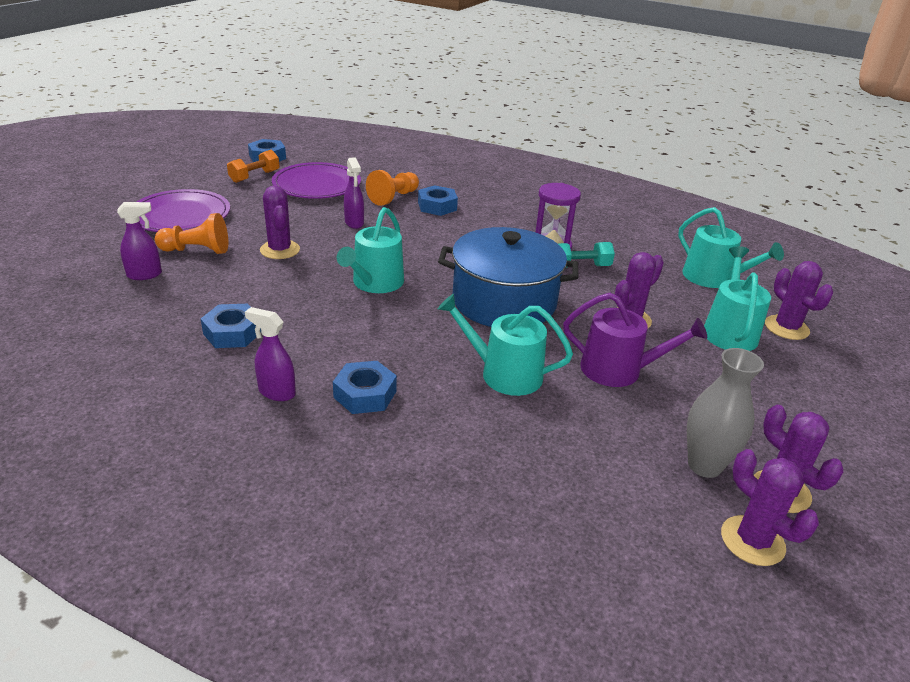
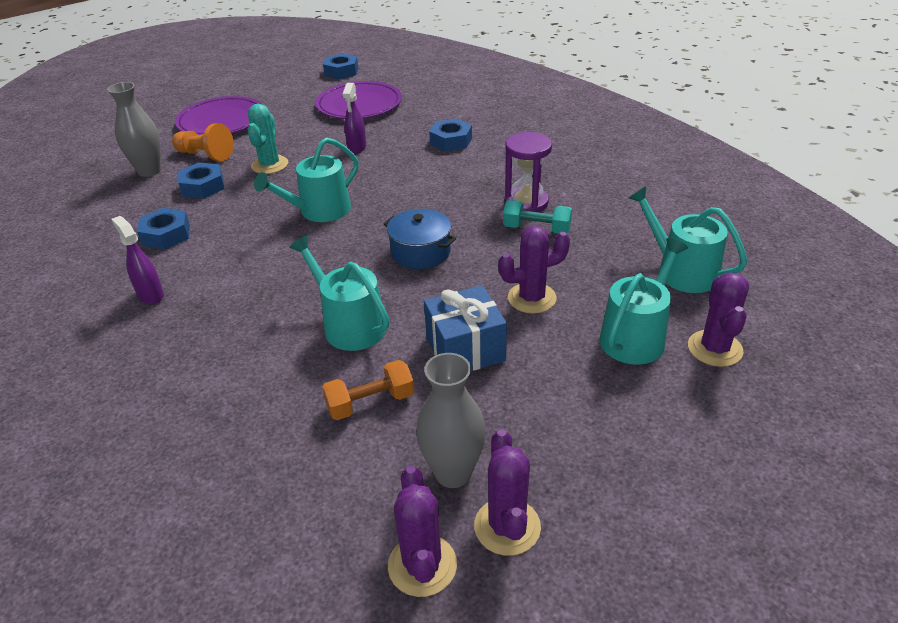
camera: 30 degrees right, 5 degrees up
purple spray bottle [117,202,162,280] -> grey vase [107,82,161,177]
orange dumbbell [227,150,280,183] -> orange dumbbell moved to [322,360,414,420]
purple cactus [260,186,300,259] -> turquoise cactus [248,104,288,174]
blue nut [333,361,397,414] -> blue nut moved to [178,162,224,199]
orange pawn [366,170,419,206] -> none
blue pot [438,227,578,327] -> blue pot [383,209,456,269], size x0.55
purple watering can [563,293,707,387] -> blue gift [424,286,507,371]
turquoise watering can [678,207,784,288] -> turquoise watering can turned 150 degrees clockwise [629,186,747,293]

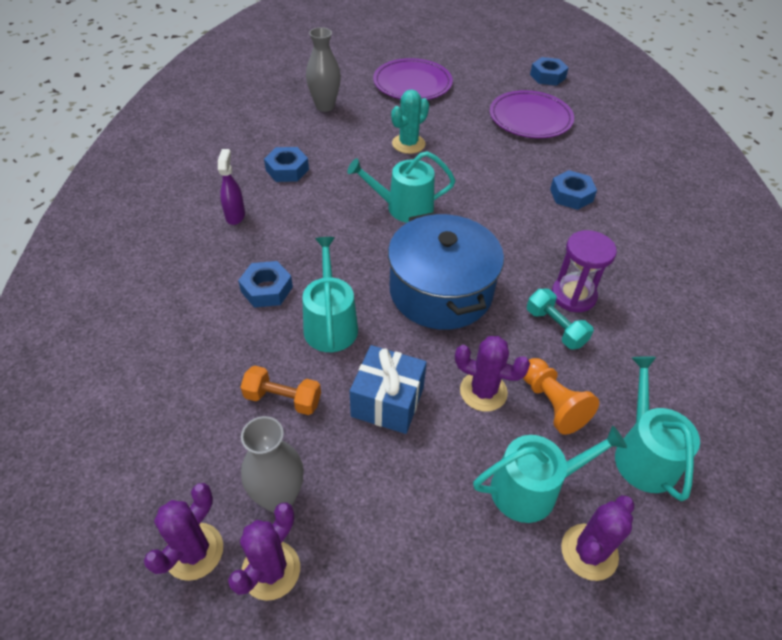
camera: 35 degrees right, 10 degrees up
orange pawn [172,123,234,161] -> orange pawn moved to [523,358,599,435]
blue nut [178,162,224,199] -> blue nut moved to [238,261,293,308]
purple spray bottle [342,83,366,154] -> none
blue pot [383,209,456,269] -> blue pot [388,212,504,330], size x1.83

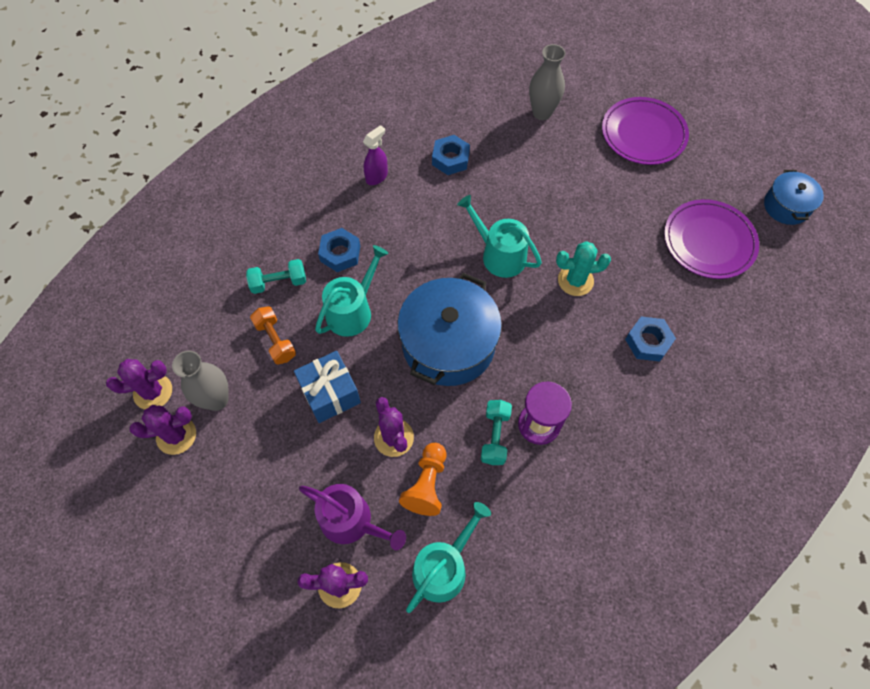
camera: 45 degrees right, 15 degrees up
turquoise cactus [391,89,429,154] -> turquoise cactus moved to [556,241,611,296]
turquoise watering can [473,426,627,523] -> purple watering can [299,484,406,550]
blue nut [530,57,569,86] -> blue pot [764,170,824,225]
none -> turquoise dumbbell [246,259,306,294]

